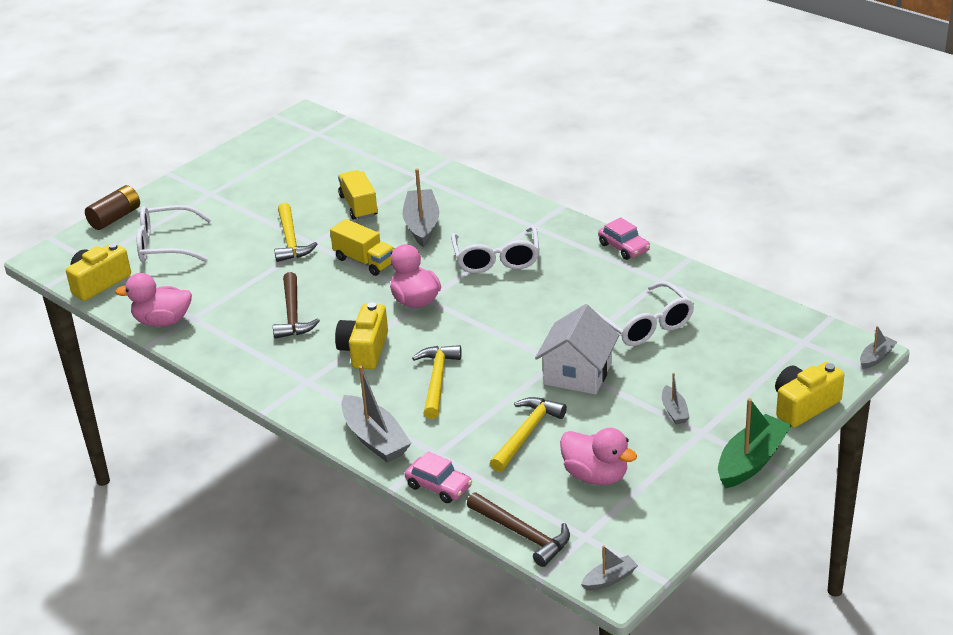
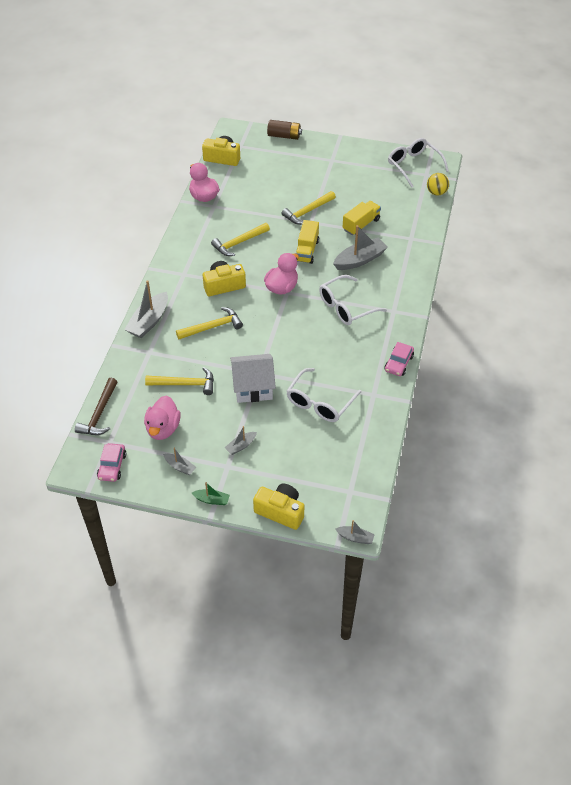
camera: 60 degrees right, 15 degrees up
white glasses [137,205,212,263] -> white glasses moved to [388,138,449,188]
brown hammer [273,272,320,339] -> yellow hammer [211,223,270,256]
pink car [405,452,472,503] -> pink car moved to [97,443,126,482]
grey boat [581,546,638,591] -> grey boat moved to [163,448,196,475]
green boat [718,398,792,489] -> green boat [192,482,230,505], size x0.52
none -> yellow ball [427,173,449,196]

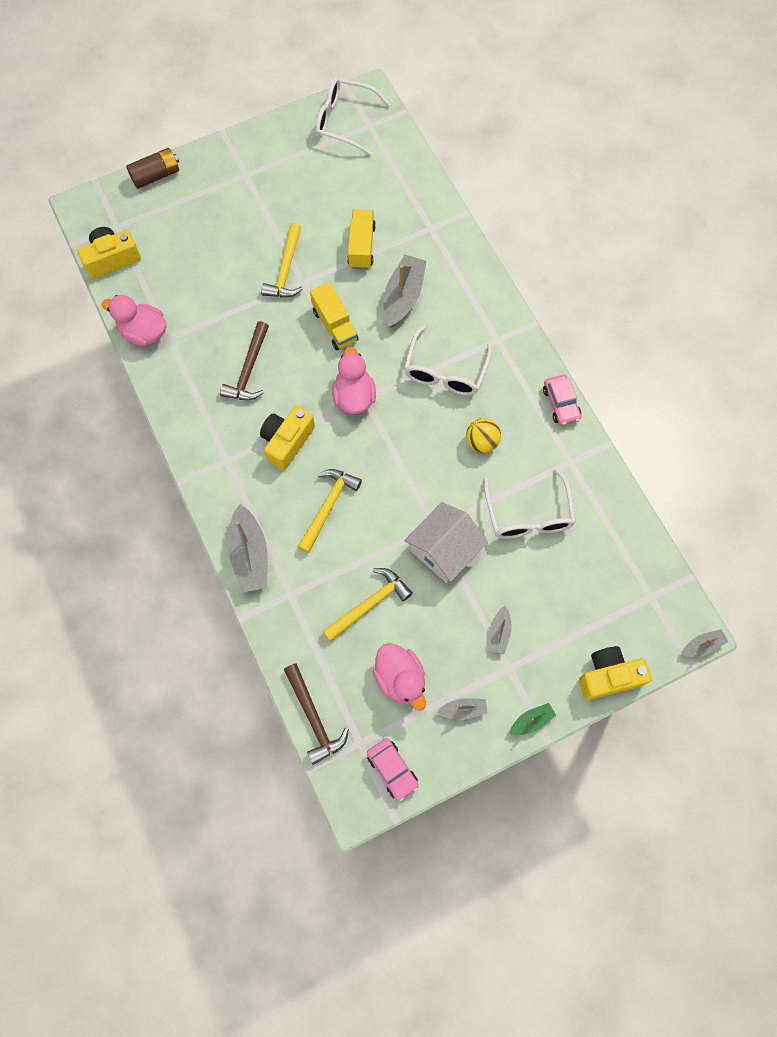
camera: 40 degrees left, 20 degrees up
yellow hammer [211,223,270,256] -> brown hammer [220,321,269,400]
yellow ball [427,173,449,196] -> yellow ball moved to [466,418,501,453]

